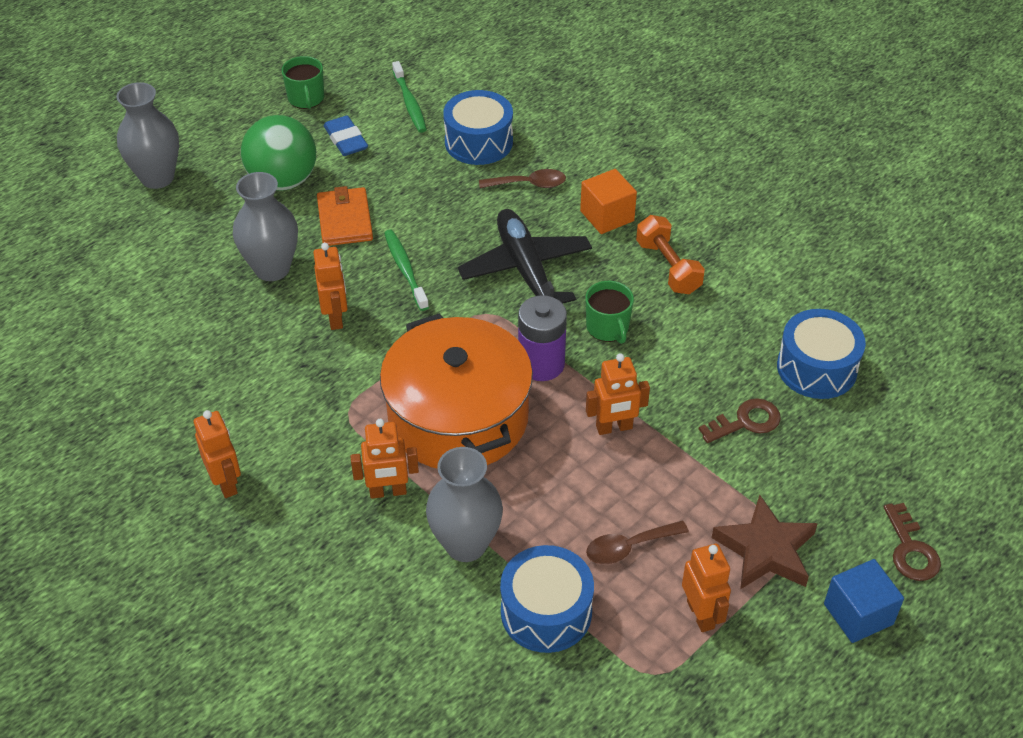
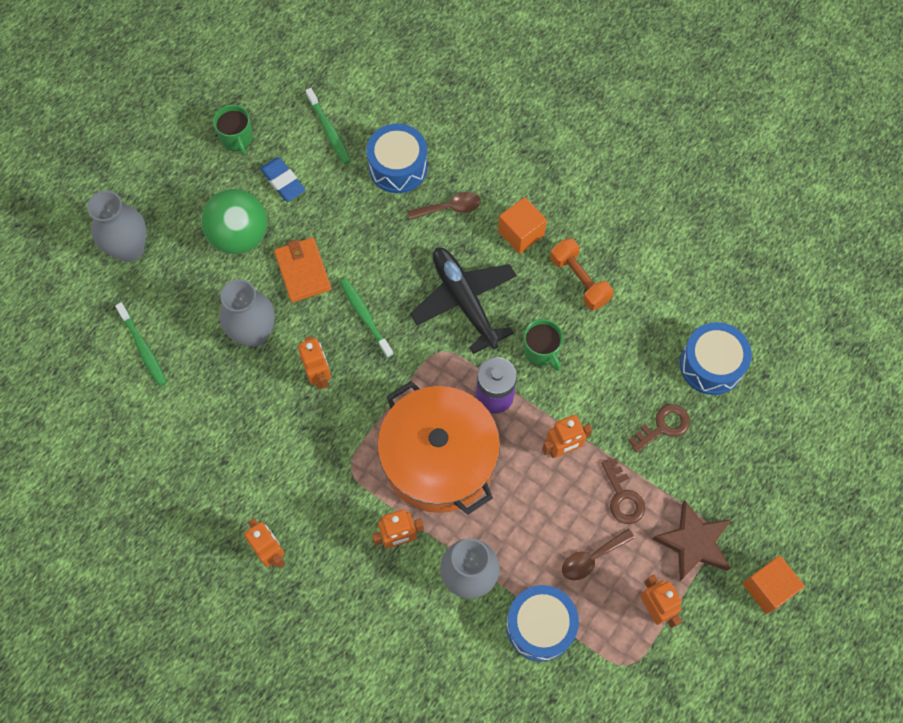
camera: 10 degrees left, 20 degrees up
blue cube [824,559,904,643] -> orange cube [742,555,805,614]
brown key [884,503,941,581] -> brown key moved to [601,458,645,524]
none -> green toothbrush [115,303,167,387]

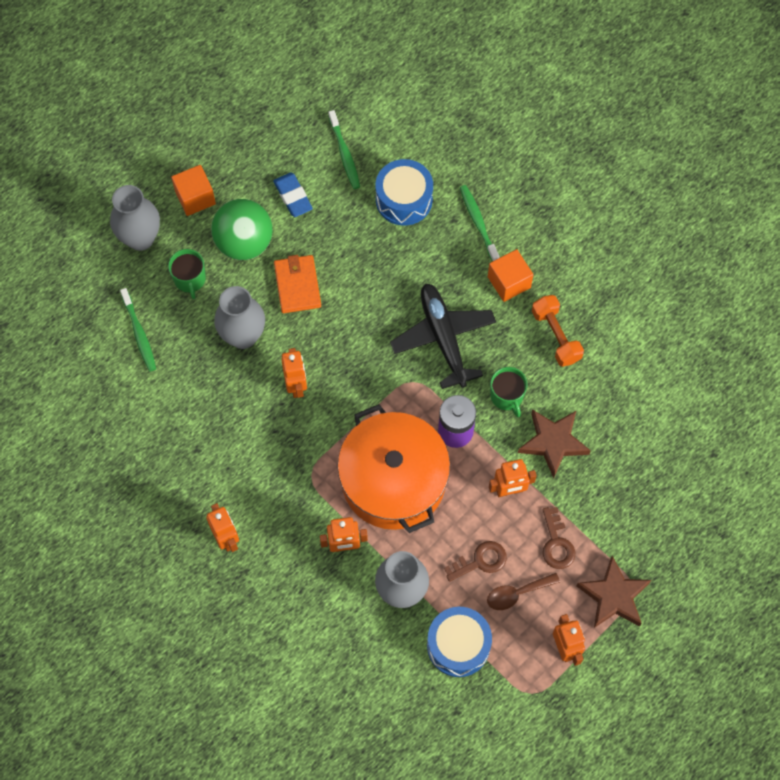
camera: 10 degrees right, 0 degrees up
green mug [213,105,253,155] -> green mug moved to [168,249,206,299]
green toothbrush [340,278,393,358] -> green toothbrush moved to [460,185,499,262]
brown spoon [407,192,481,220] -> none
brown key [628,404,690,452] -> brown key moved to [444,541,507,582]
blue drum [680,322,752,395] -> none
orange cube [742,555,805,614] -> orange cube moved to [171,165,216,216]
none -> brown star [518,409,591,478]

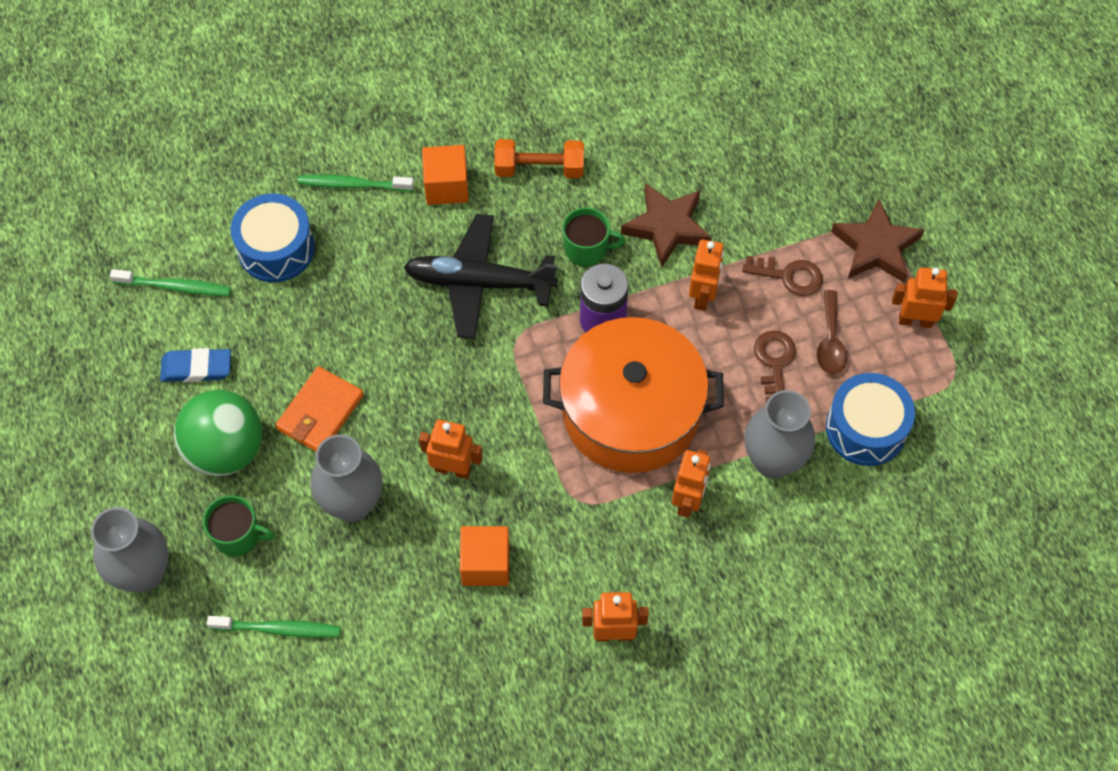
camera: 65 degrees left, 5 degrees down
orange cube [171,165,216,216] -> orange cube moved to [460,526,509,586]
orange wallet [274,255,321,313] -> orange wallet turned 75 degrees counterclockwise [276,366,364,451]

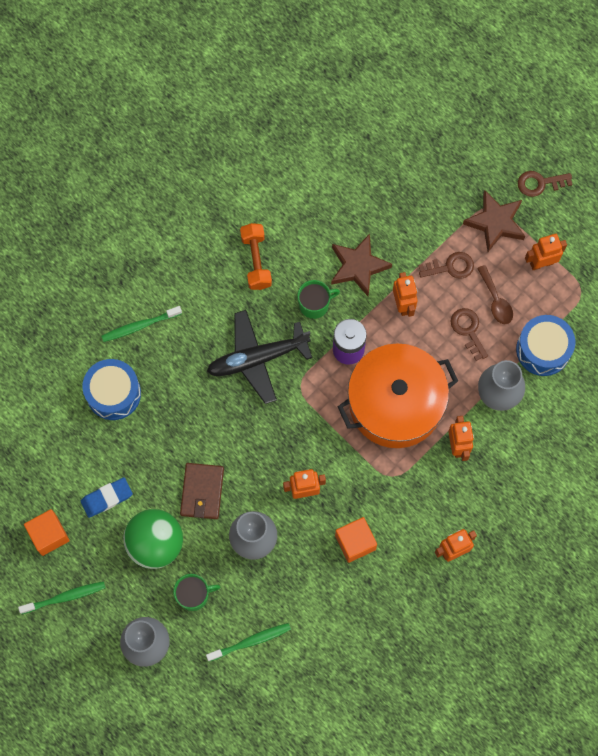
camera: 25 degrees left, 10 degrees up
green toothbrush [110,269,231,296] -> green toothbrush moved to [18,581,106,614]
orange wallet [276,366,364,451] -> brown wallet [180,463,224,519]
orange cube [422,145,469,205] -> orange cube moved to [24,509,70,556]
orange dumbbell [494,139,584,178] -> orange dumbbell turned 75 degrees counterclockwise [240,223,272,290]
none -> brown key [518,171,572,197]

